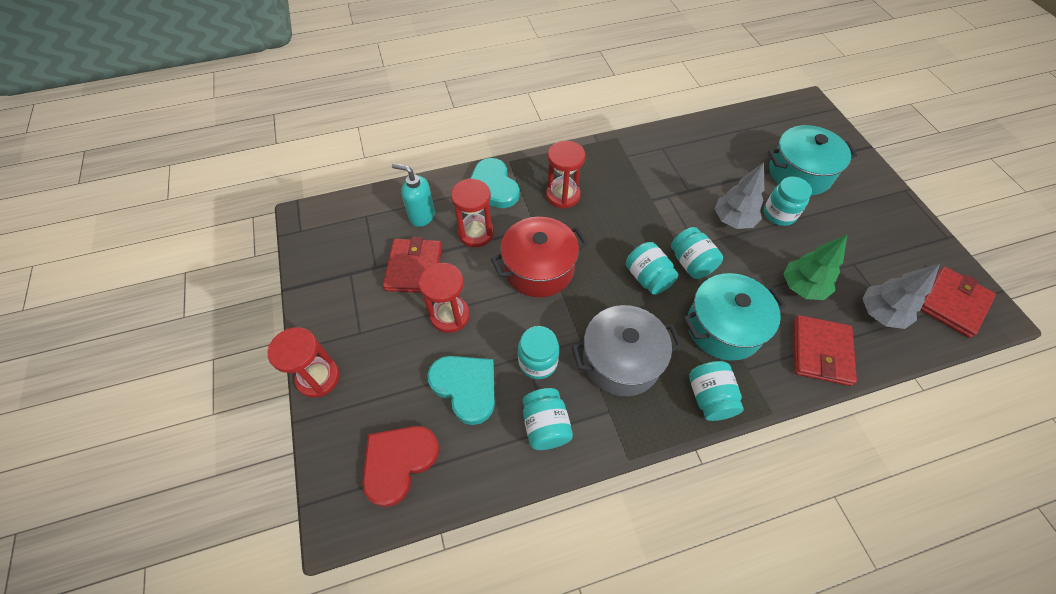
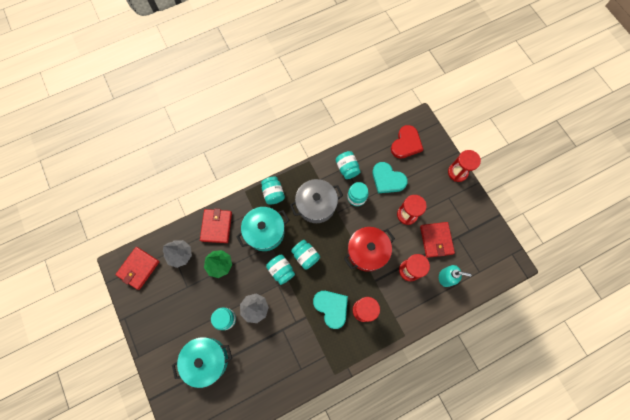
camera: 170 degrees right, 15 degrees up
turquoise heart [470,158,520,208] -> turquoise heart moved to [313,291,348,329]

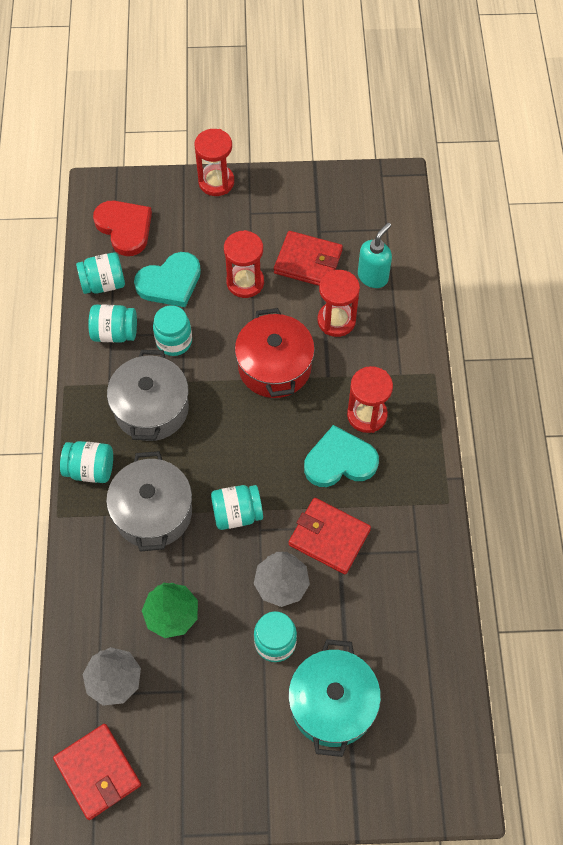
camera: 65 degrees left, 10 degrees down
red wallet [200,209,232,243] -> red wallet moved to [289,498,371,574]
turquoise pot [236,207,289,251] -> grey pot [106,451,192,552]
turquoise jar [291,240,320,270] -> turquoise jar moved to [76,252,125,294]

